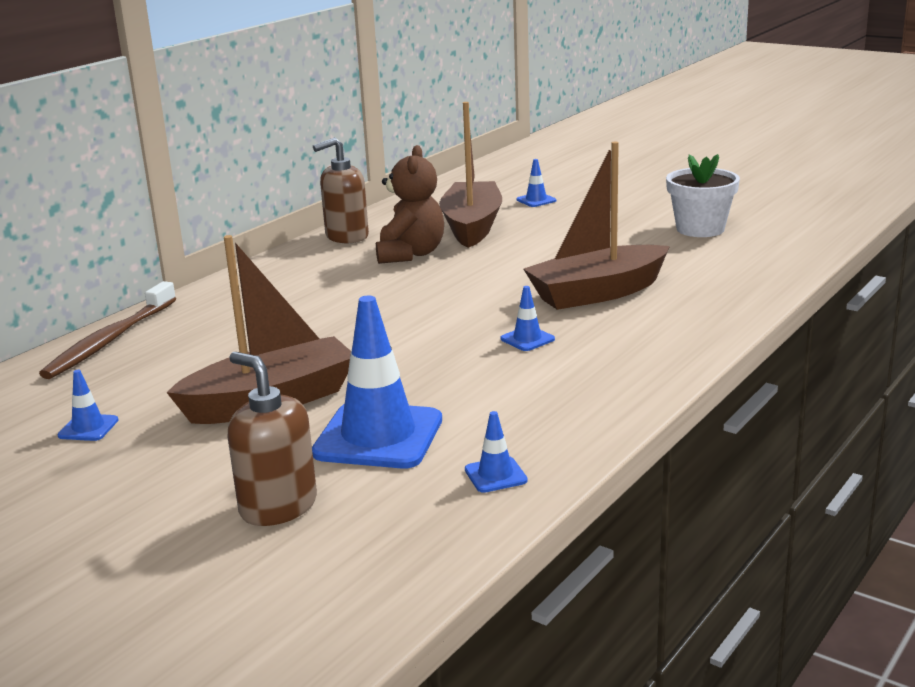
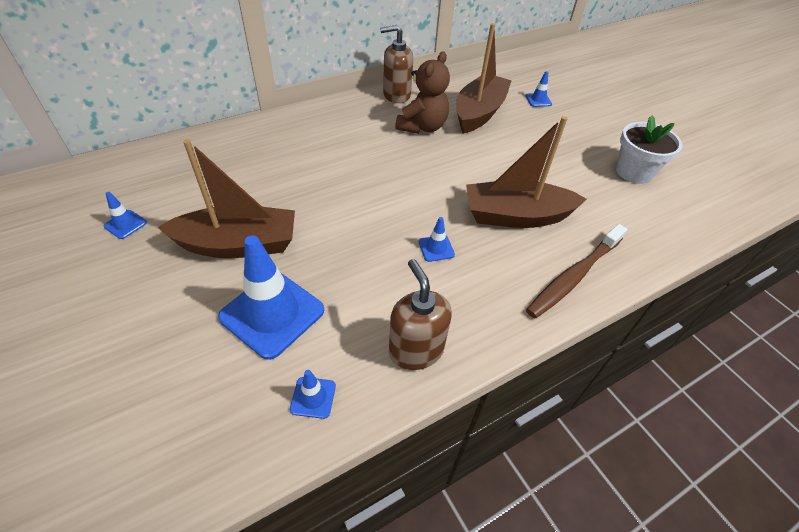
camera: 20 degrees right, 25 degrees up
brown toothbrush [39,281,176,379] -> brown toothbrush moved to [526,224,627,318]
brown soap dispenser [227,352,317,526] -> brown soap dispenser moved to [389,259,452,370]

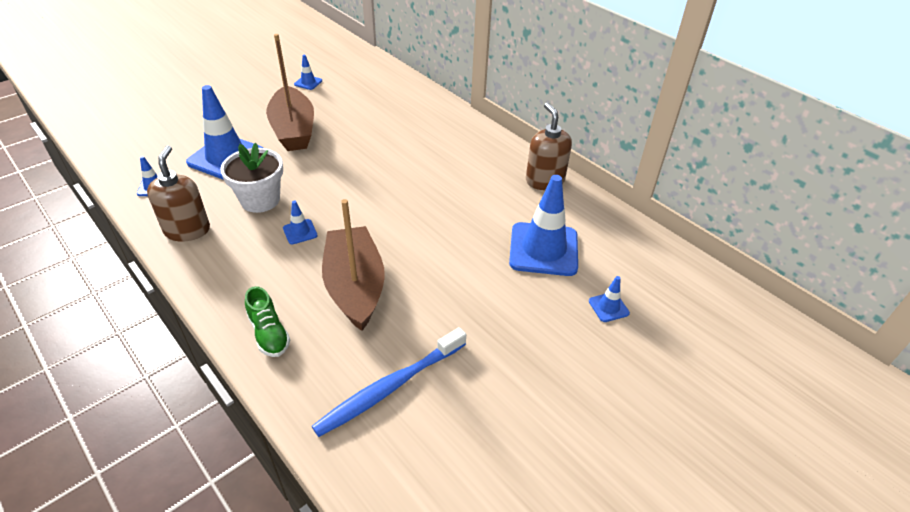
camera: 80 degrees right, 5 degrees down
brown soap dispenser [389,259,452,370] -> brown soap dispenser turned 60 degrees counterclockwise [147,146,210,242]
brown teddy bear [395,51,450,134] -> none
brown boat [456,23,512,134] -> blue traffic cone [509,175,578,276]
brown toothbrush [526,224,627,318] -> green shoe [245,286,290,357]
white flower pot [616,115,682,184] -> white flower pot moved to [220,143,283,213]
none -> blue toothbrush [312,327,466,437]

